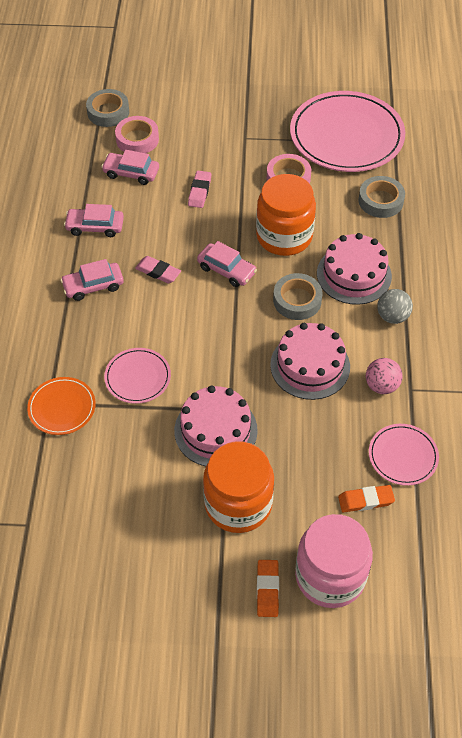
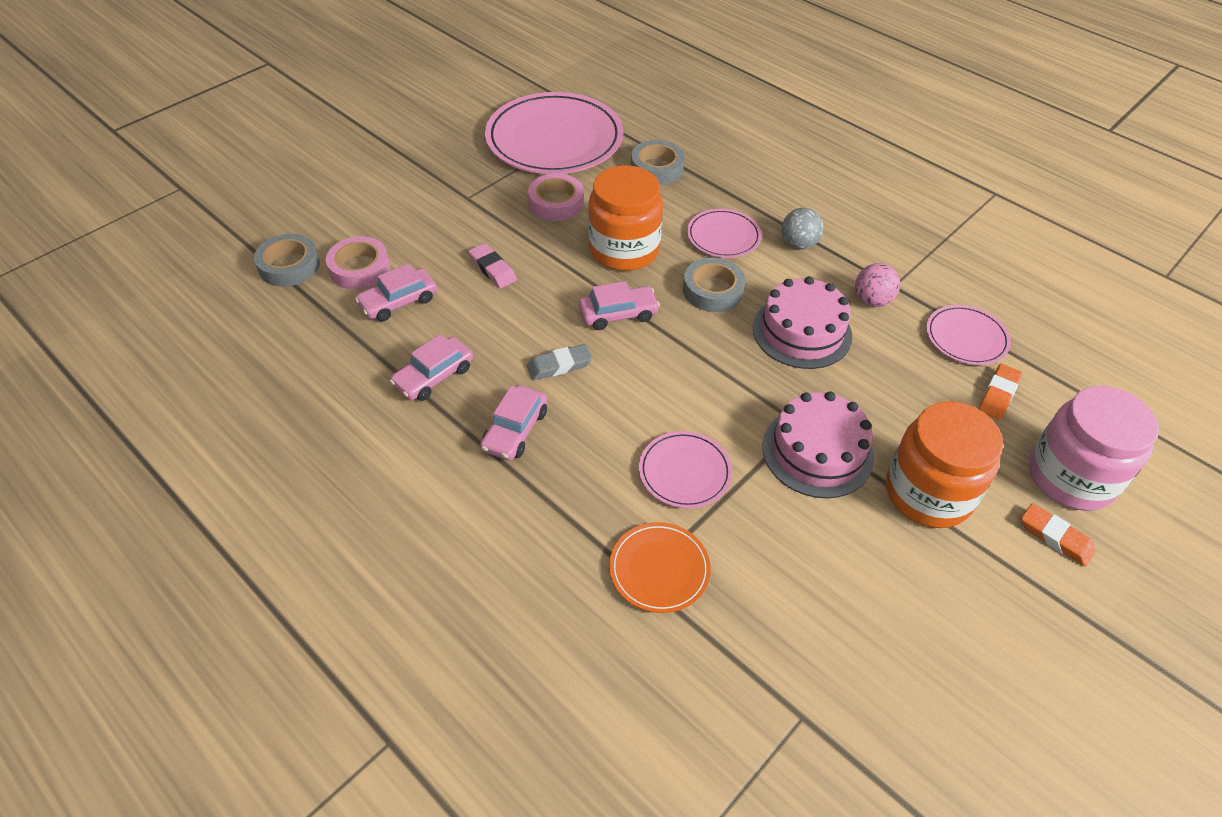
camera: 50 degrees left, 5 degrees down
pink eraser [135,256,181,284] -> grey eraser [527,344,592,380]
pink cake [317,233,392,305] -> pink plate [687,209,762,258]

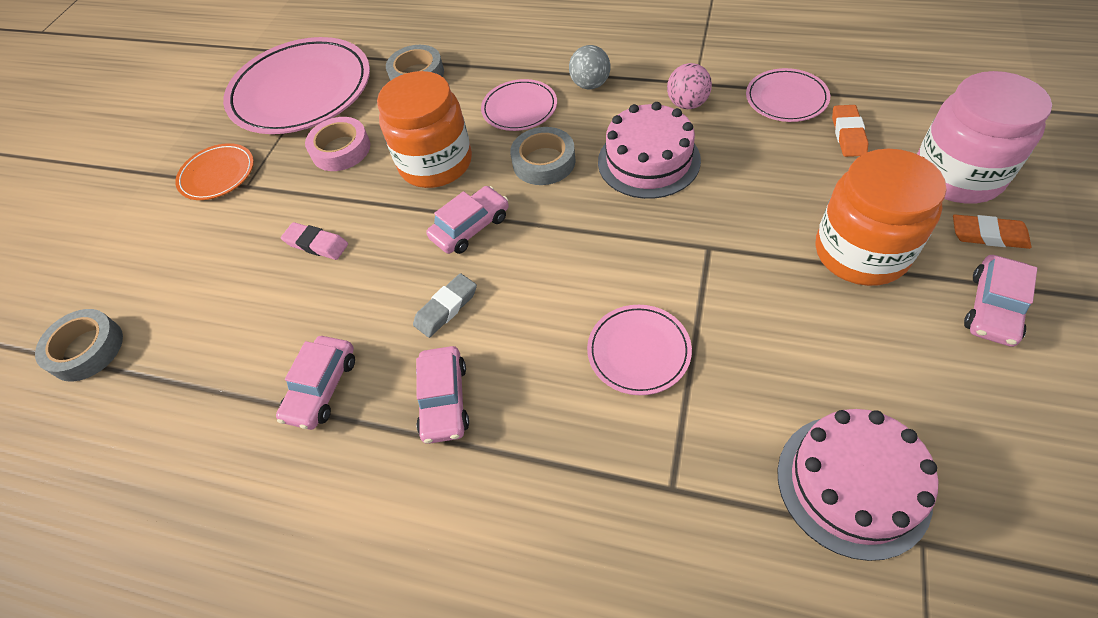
camera: 20 degrees left, 5 degrees up
pink tape [326,236,390,290] -> none
pink car [355,263,437,321] -> pink car moved to [964,255,1037,347]
orange plate [609,522,711,613] -> orange plate moved to [175,143,254,200]
pink cake [762,392,874,498] -> pink cake moved to [777,409,938,561]

